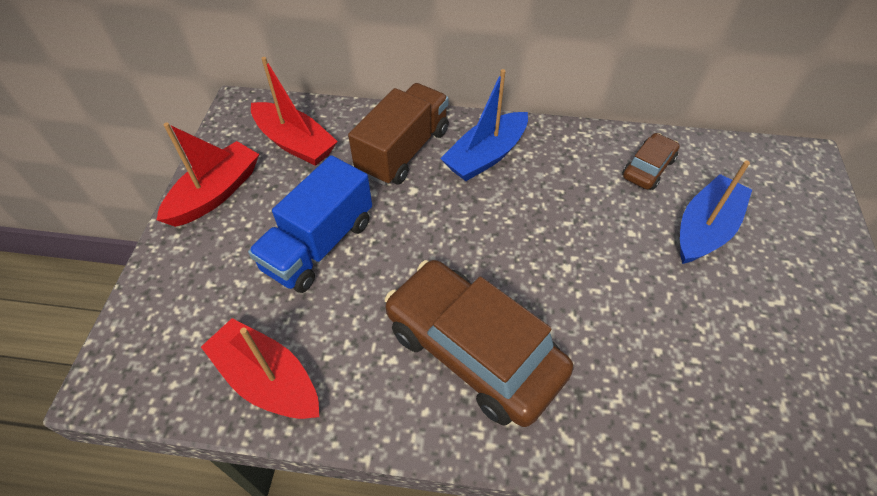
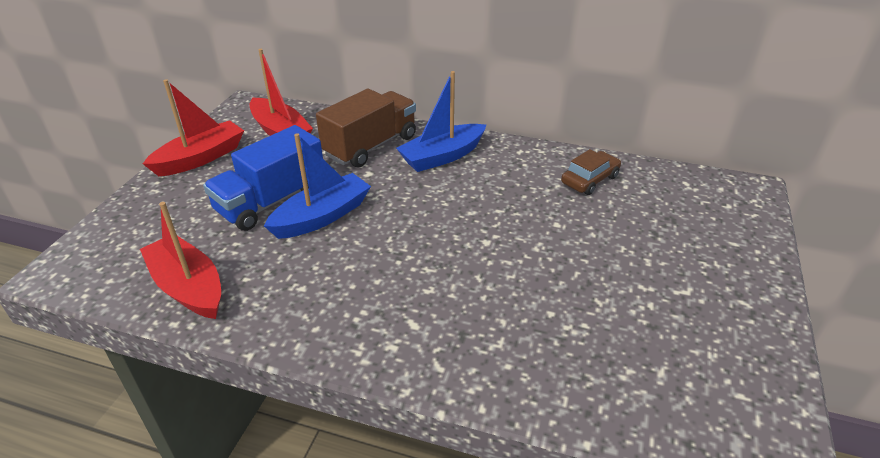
camera: 10 degrees right, 15 degrees down
brown car [385,260,573,427] -> none
blue boat [680,160,752,264] -> blue boat moved to [264,133,371,239]

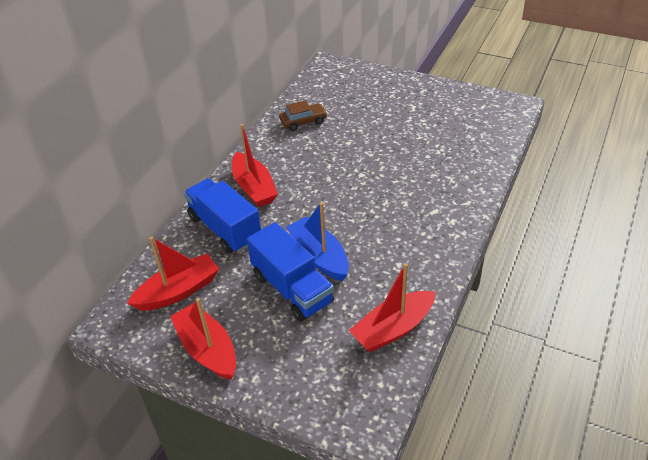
camera: 80 degrees left, 5 degrees up
brown truck [316,89,416,167] -> blue truck [184,178,261,254]
blue boat [396,71,486,172] -> red boat [232,124,278,207]
brown car [561,149,621,195] -> brown car turned 105 degrees clockwise [279,100,327,131]

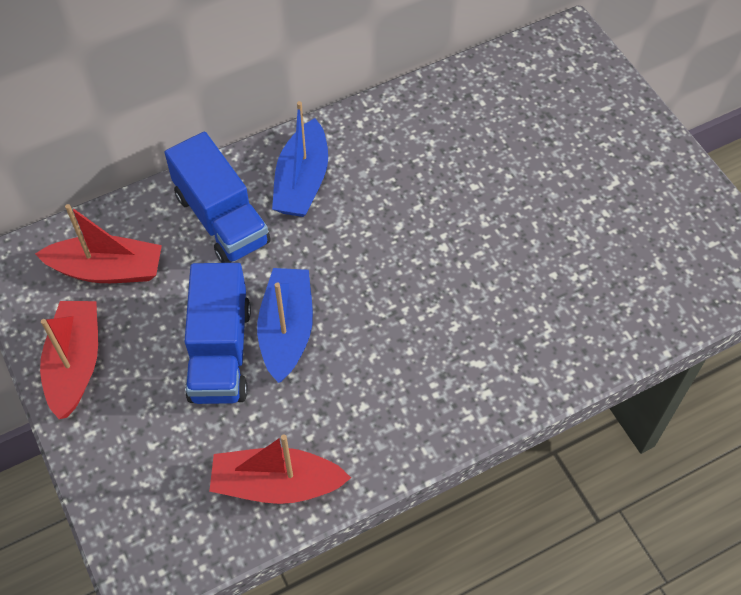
camera: 35 degrees right, 15 degrees up
blue truck [184,178,261,254] -> blue truck turned 150 degrees clockwise [165,132,271,263]
red boat [232,124,278,207] -> blue boat [272,101,328,217]
brown car [279,100,327,131] -> none

